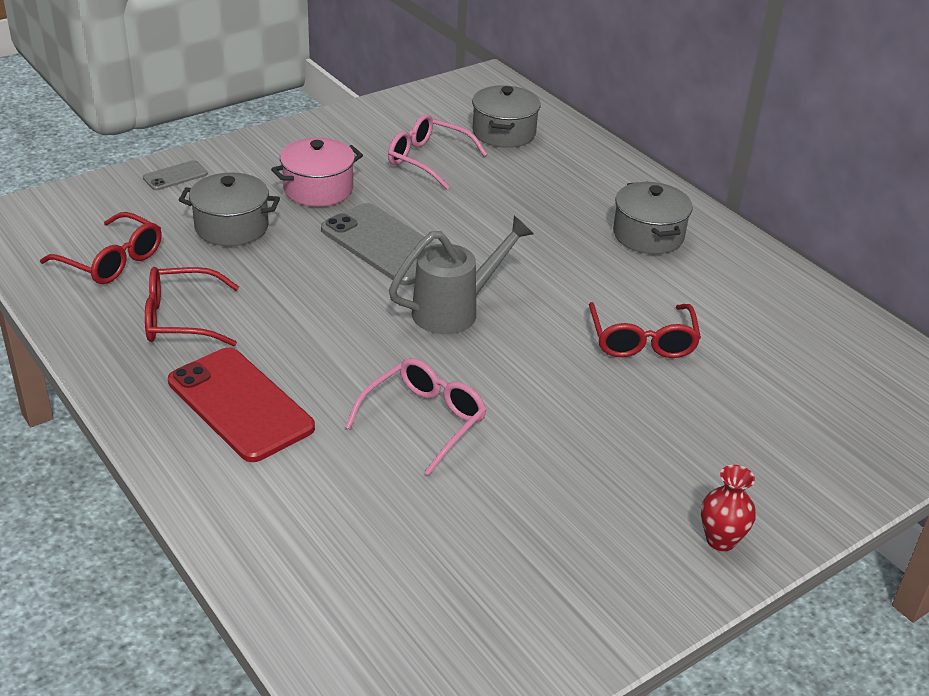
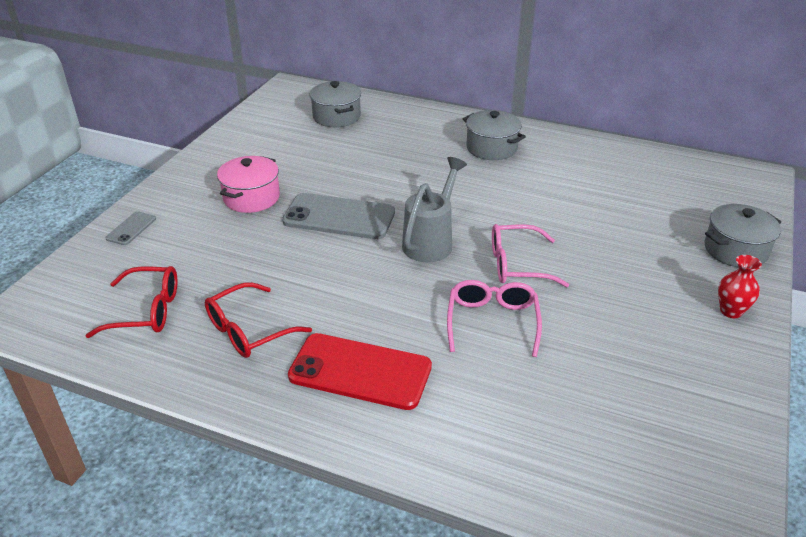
camera: 30 degrees left, 0 degrees up
grey pot [179,172,280,246] -> grey pot moved to [704,204,781,268]
pink glasses [388,114,487,190] -> pink glasses moved to [492,224,569,288]
red glasses [589,302,701,358] -> none

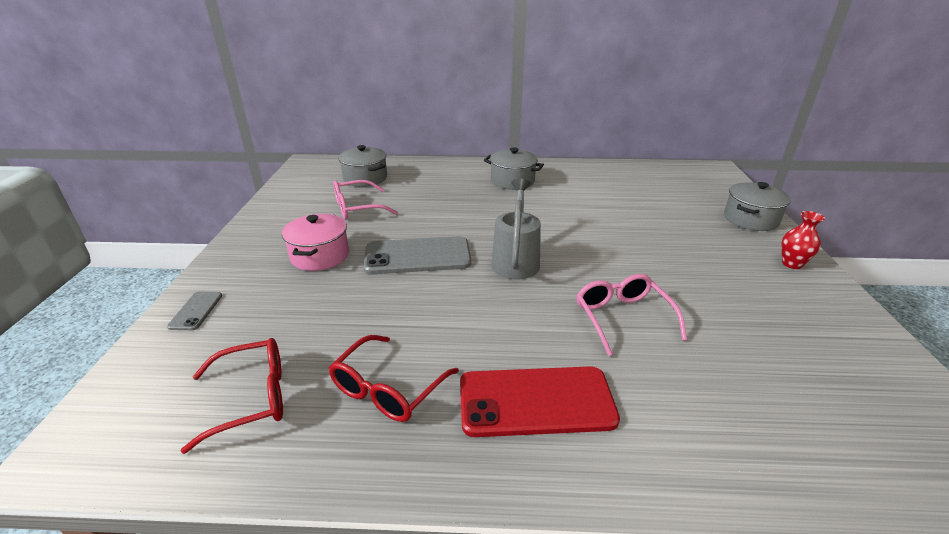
camera: 20 degrees left, 5 degrees down
pink glasses [492,224,569,288] -> pink glasses moved to [333,180,398,219]

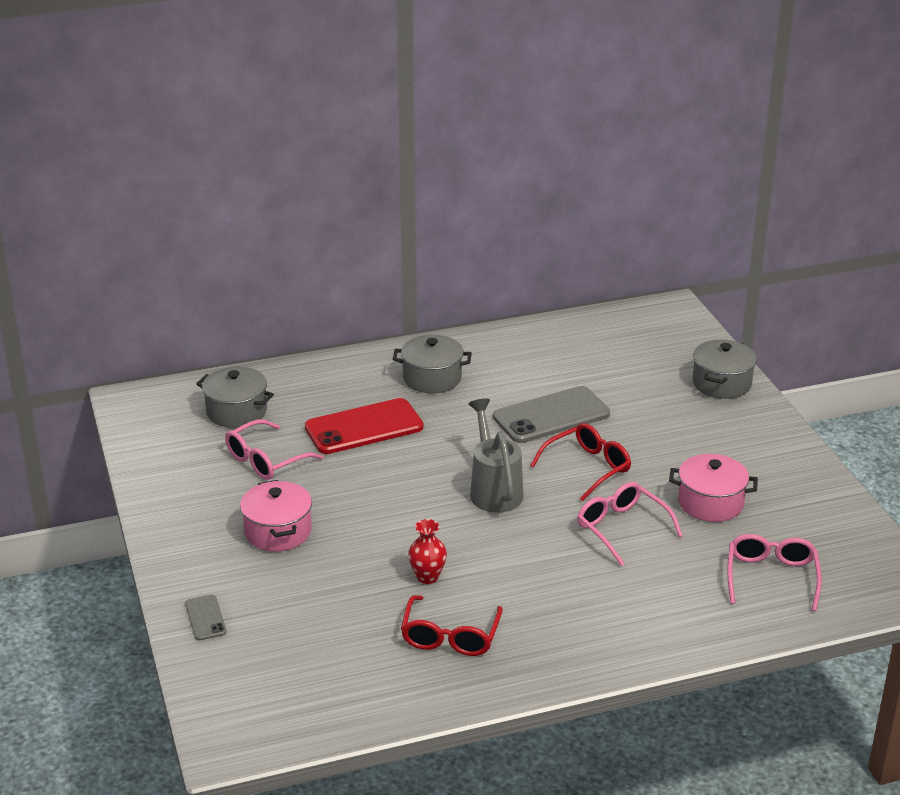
camera: 20 degrees left, 0 degrees up
red glasses [180,338,283,454] -> red glasses moved to [530,423,631,501]
grey phone [363,236,471,274] -> grey phone moved to [493,386,610,443]
red phone [460,366,620,437] -> red phone moved to [305,398,424,454]
red vase [781,211,825,269] -> red vase moved to [408,519,447,584]
none -> pink pot [669,454,758,522]
none -> pink glasses [727,534,822,611]

